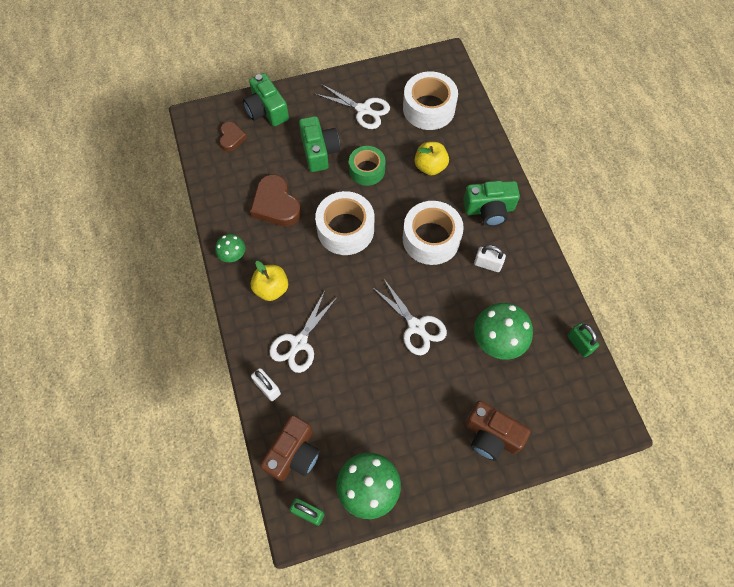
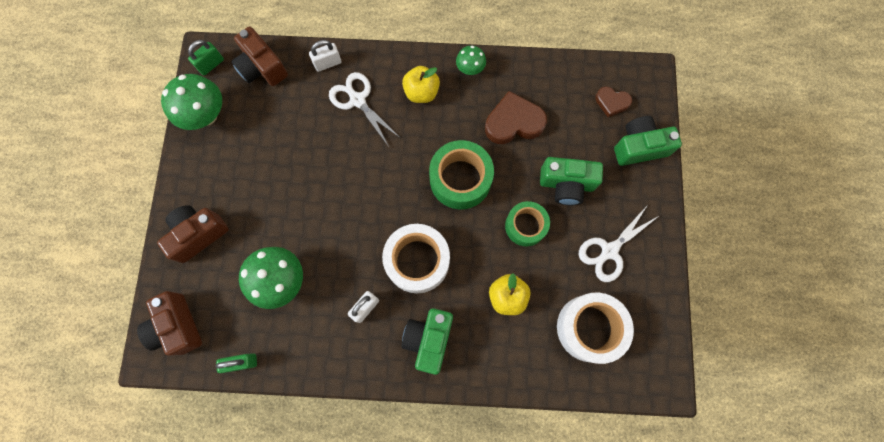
camera: 110 degrees right, 10 degrees up
white tape [315,191,374,255] -> green tape [429,140,494,209]
white scissors [372,278,447,355] -> none
none -> brown camera [137,291,202,356]

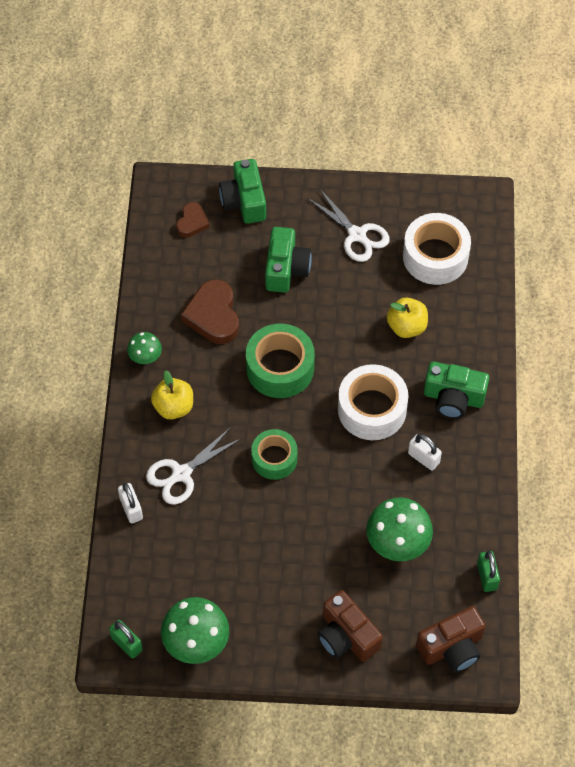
camera: 90 degrees left, 15 degrees down
brown camera [231,26,288,86] -> none
green tape [505,201,550,246] -> green tape moved to [251,429,298,480]

